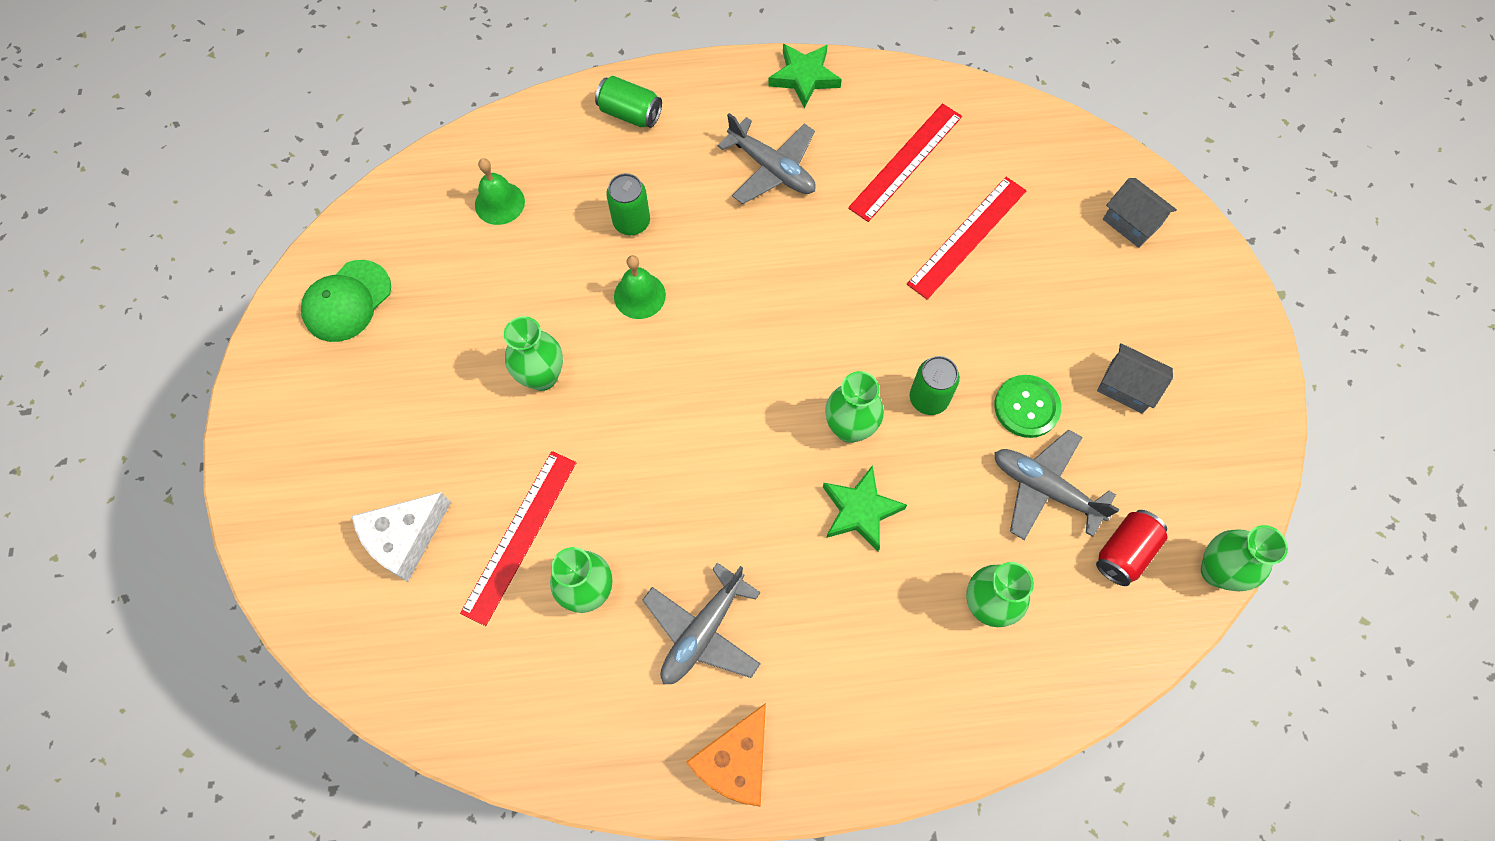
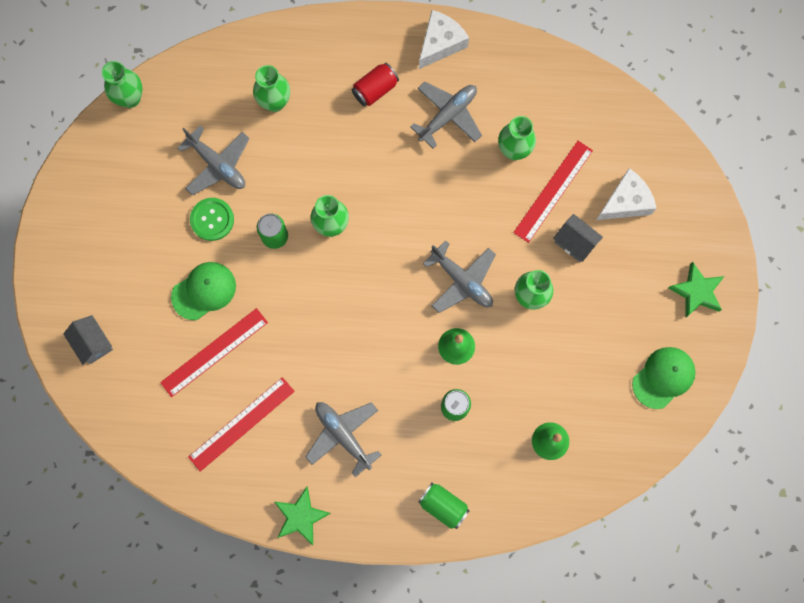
camera: 170 degrees left, 10 degrees up
orange cheese [686,703,766,806] -> white cheese [419,10,469,69]
green star [823,465,907,552] -> green star moved to [668,262,724,318]
red can [1096,510,1168,586] -> red can moved to [352,63,399,106]
grey house [1097,343,1173,414] -> grey house moved to [553,214,603,262]
none -> green cap [171,262,236,320]
none -> grey plane [423,241,496,313]

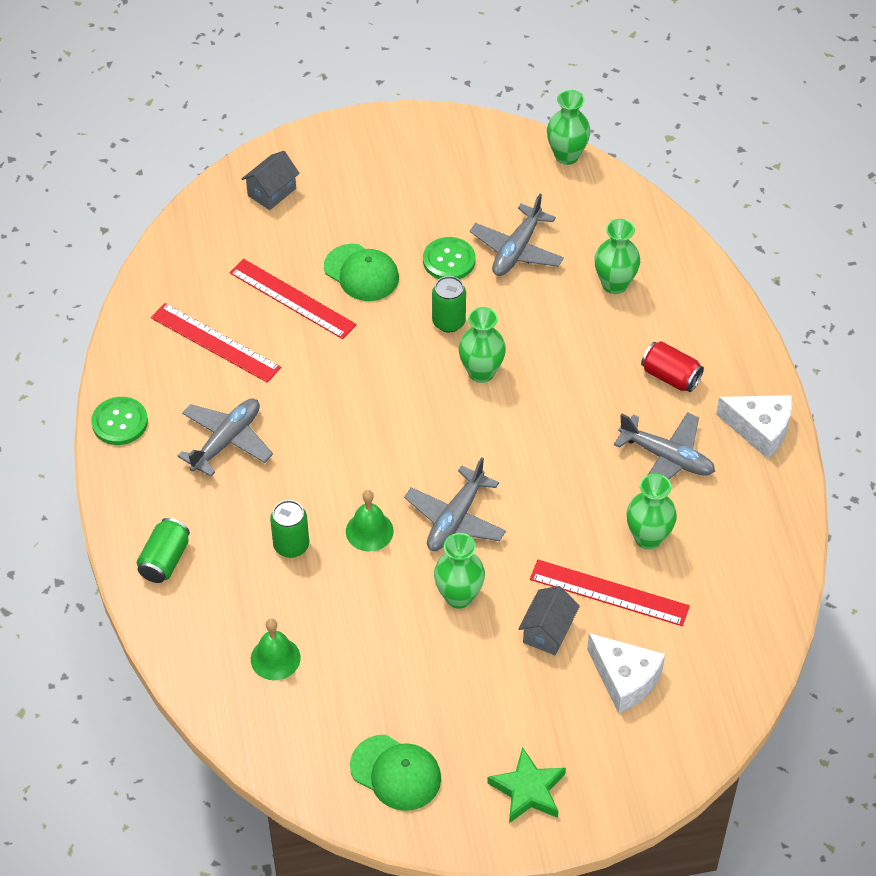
camera: 75 degrees right, 25 degrees down
green star [275,487,331,545] -> green button [91,397,148,445]

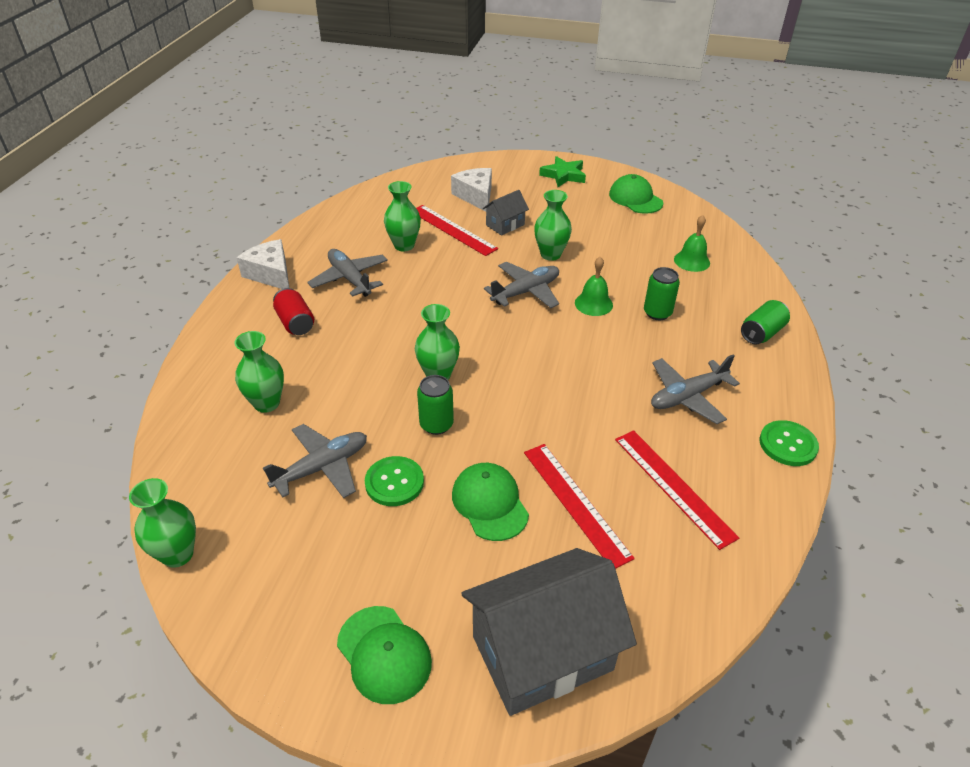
camera: 155 degrees left, 10 degrees down
grey house [242,151,300,210] -> grey house [462,548,637,716], size x2.14
none -> green cap [337,606,432,704]

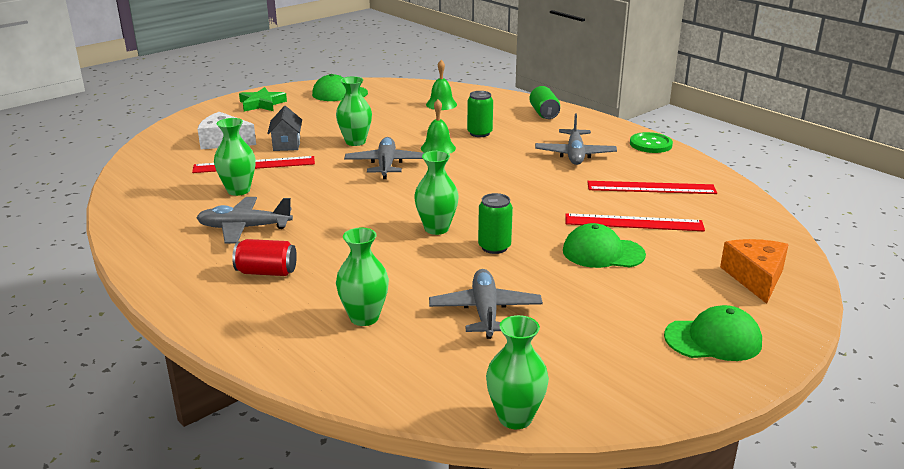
camera: 55 degrees left, 15 degrees down
white cheese [237,239,289,289] -> none
green button [365,456,424,506] -> none
grey house [462,548,637,716] -> orange cheese [720,239,789,304]

